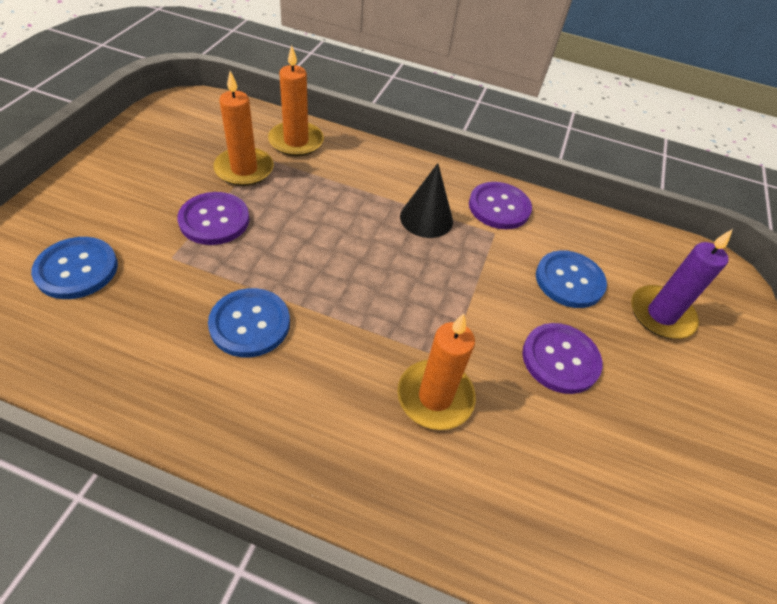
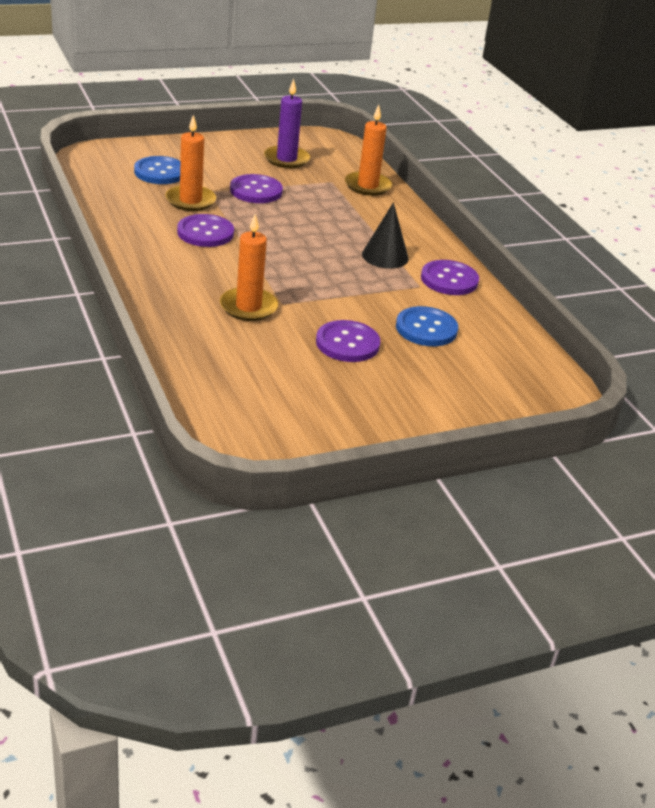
camera: 50 degrees right, 15 degrees down
blue button [208,288,290,357] -> purple button [177,214,234,247]
orange candle [213,71,274,186] -> orange candle moved to [165,115,216,211]
purple candle [631,229,732,339] -> purple candle moved to [264,79,310,168]

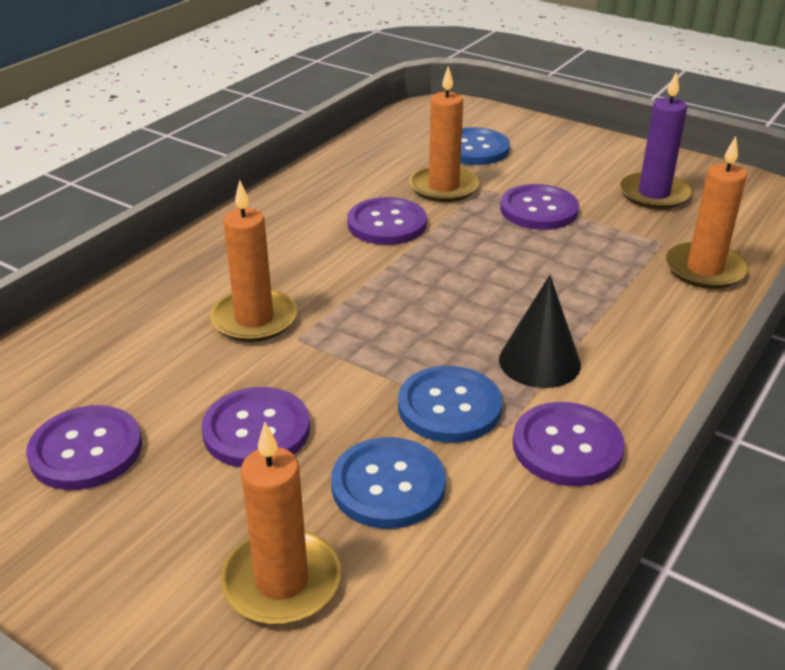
camera: 60 degrees right, 0 degrees up
none -> purple button [26,405,142,490]
none -> orange candle [221,422,341,625]
none -> blue button [398,366,502,443]

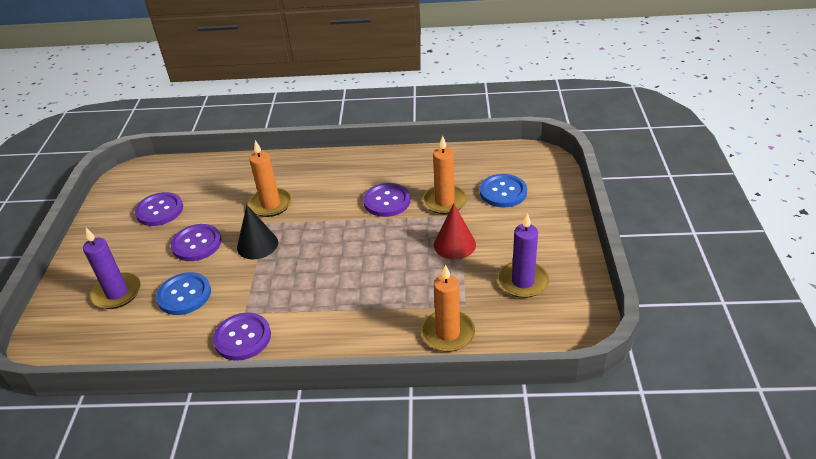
camera: 60 degrees right, 5 degrees up
orange candle [221,422,341,625] -> purple candle [83,228,141,309]
blue button [398,366,502,443] -> none
black cone [499,275,581,388] -> black cone moved to [237,205,278,259]
purple button [500,184,579,230] -> red cone [434,204,476,260]

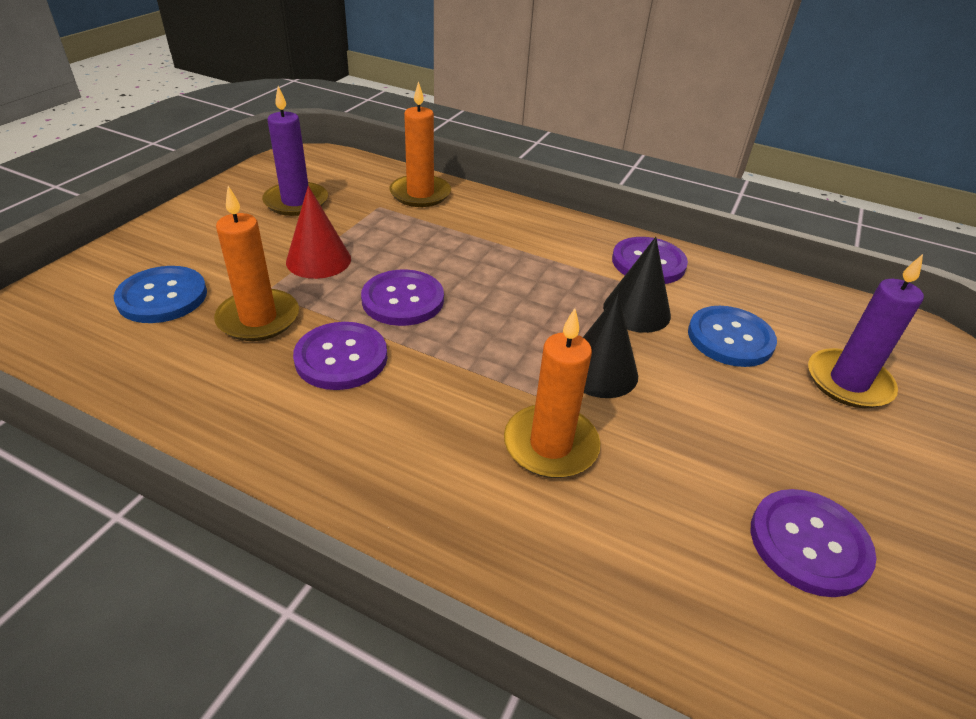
camera: 160 degrees left, 0 degrees up
purple button [171,224,222,261] -> purple button moved to [361,269,444,326]
none -> black cone [603,237,671,333]

